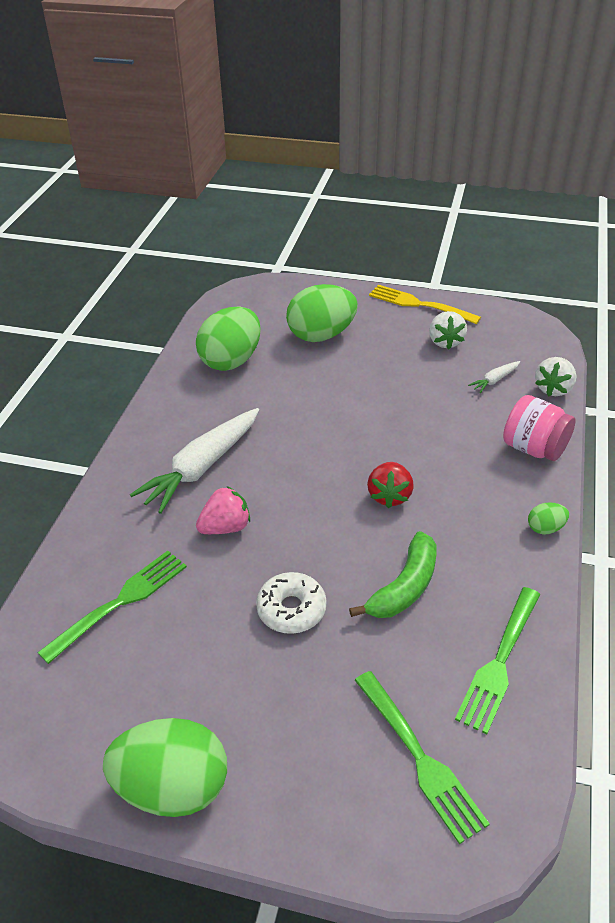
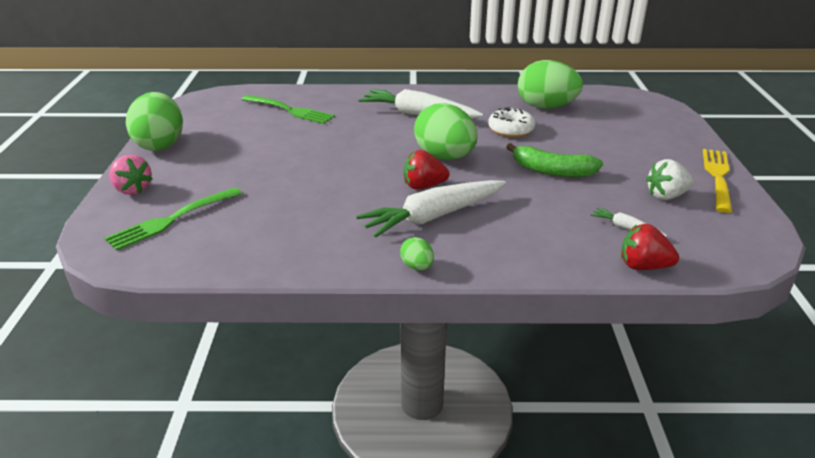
camera: 75 degrees right, 10 degrees down
pink strawberry [196,486,250,534] -> pink strawberry moved to [109,155,152,195]
white donut [256,572,326,634] -> white donut moved to [488,107,535,137]
green egg [286,284,358,342] -> green egg moved to [414,103,477,160]
green banana [349,531,437,618] -> green banana moved to [506,143,603,177]
green fork [455,587,540,734] -> none
pink jar [503,395,576,461] -> none
white strawberry [535,357,576,397] -> red strawberry [621,224,679,270]
none -> white carrot [356,180,506,237]

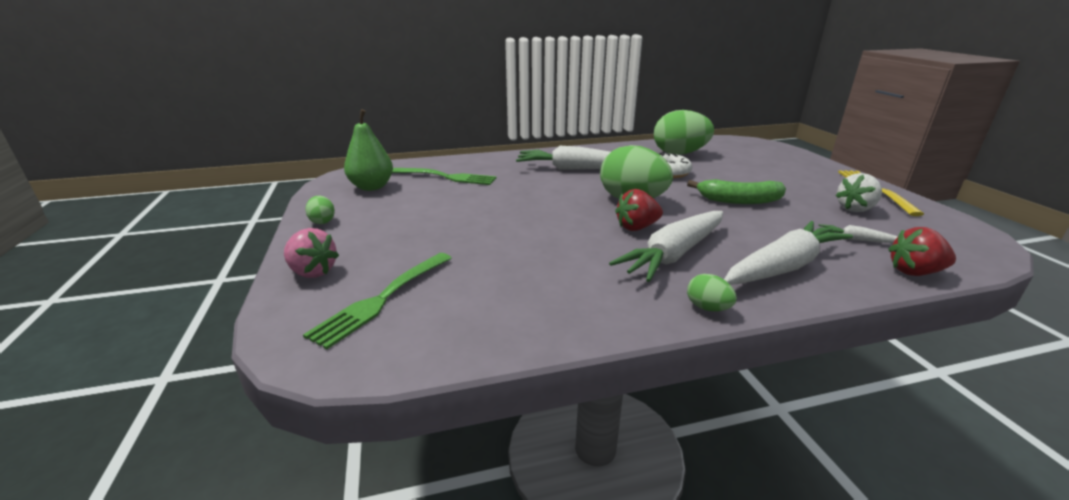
camera: 15 degrees left, 5 degrees down
green egg [126,92,183,151] -> green egg [305,196,335,224], size x0.44
none -> green pear [344,109,393,191]
none -> white carrot [724,221,853,285]

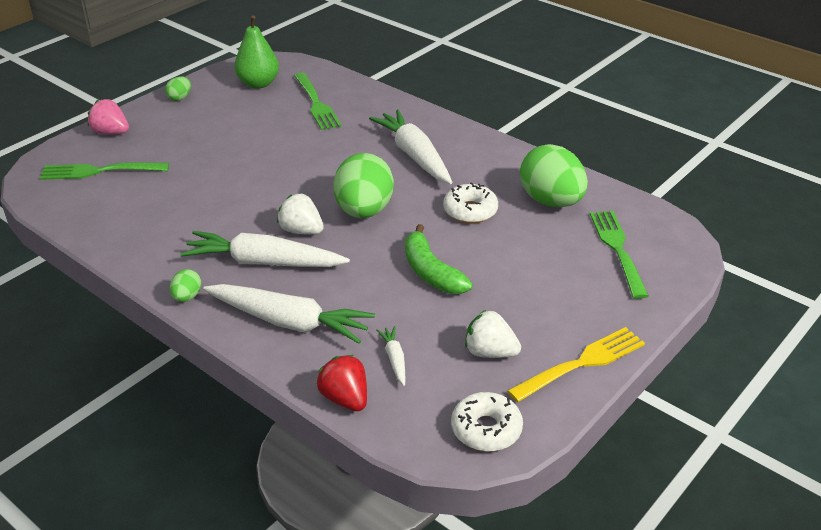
camera: 55 degrees right, 10 degrees up
pink strawberry [284,228,339,278] -> pink strawberry turned 120 degrees clockwise [88,99,129,134]
red strawberry [615,189,663,231] -> white strawberry [277,193,324,235]
none -> white donut [451,392,523,451]
none -> green fork [590,211,649,299]

